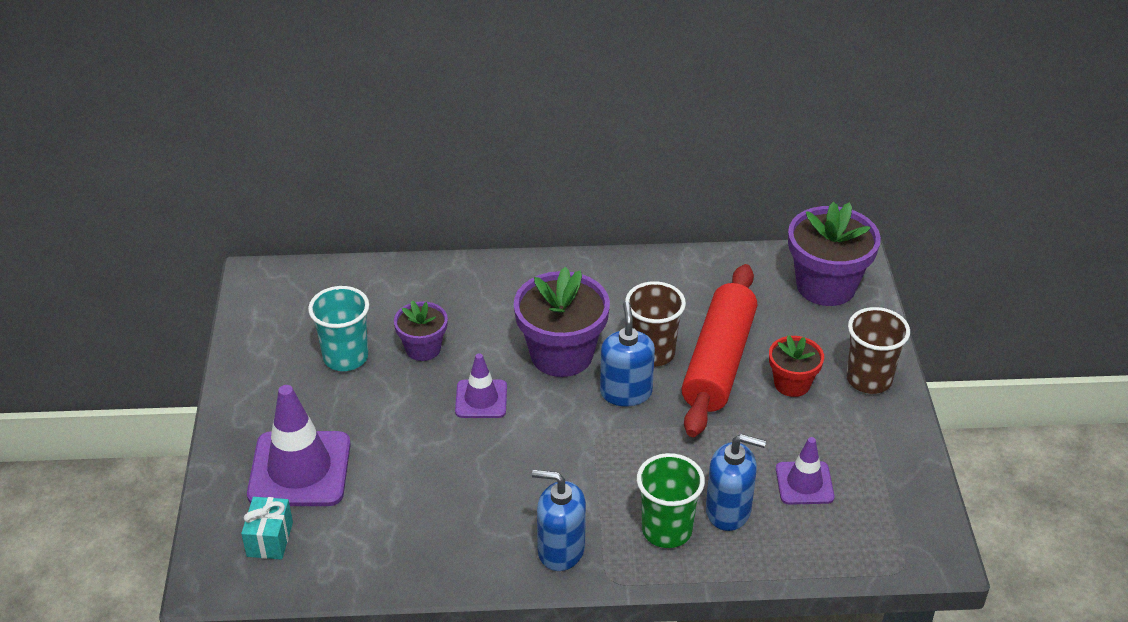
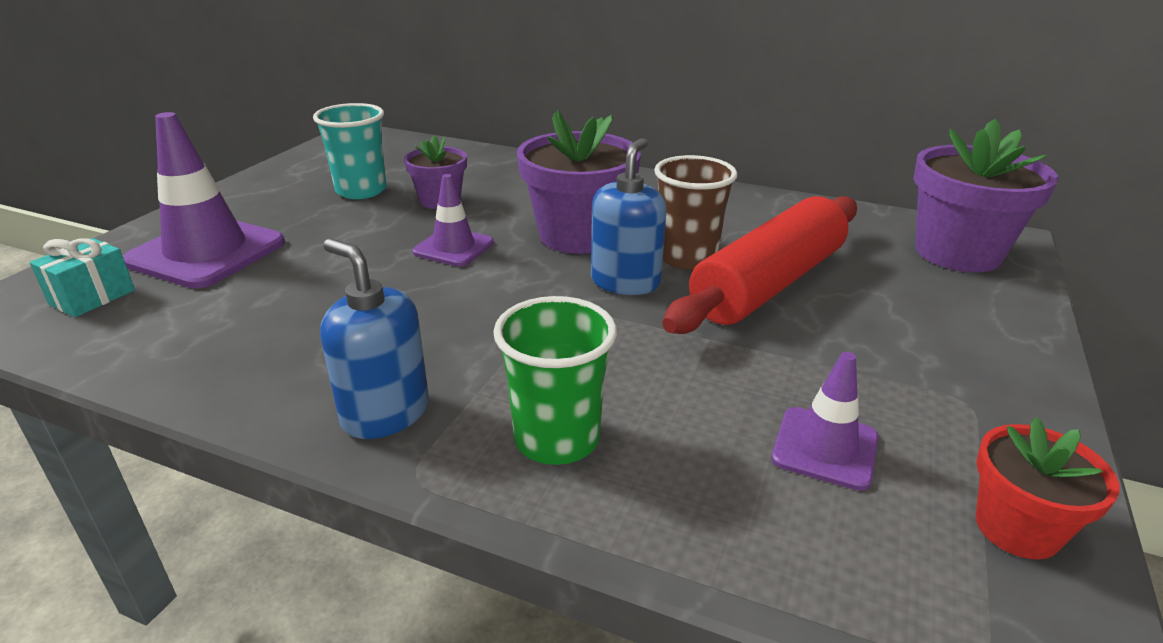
camera: 25 degrees right, 10 degrees down
blue soap dispenser [706,434,766,531] -> none
red flower pot [769,335,824,397] -> red flower pot moved to [976,417,1120,560]
brown cup [846,307,910,394] -> none

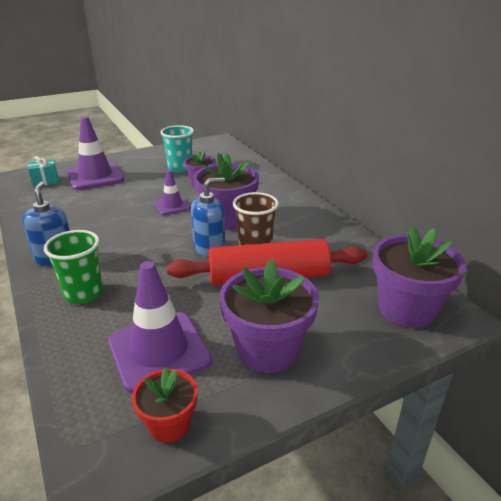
camera: 40 degrees right, 0 degrees up
purple traffic cone [772,352,879,491] -> purple traffic cone [108,261,212,393], size x1.79
none -> purple flower pot [219,259,319,373]

